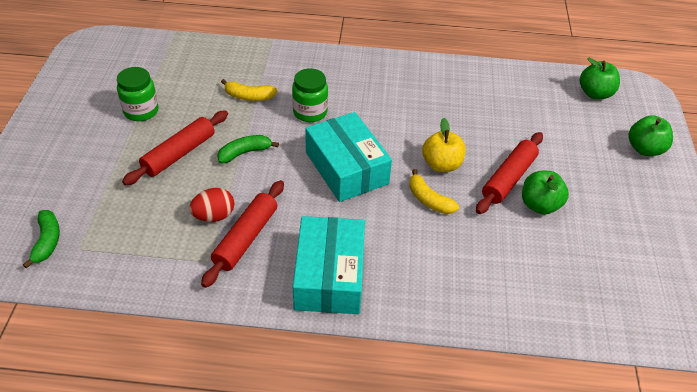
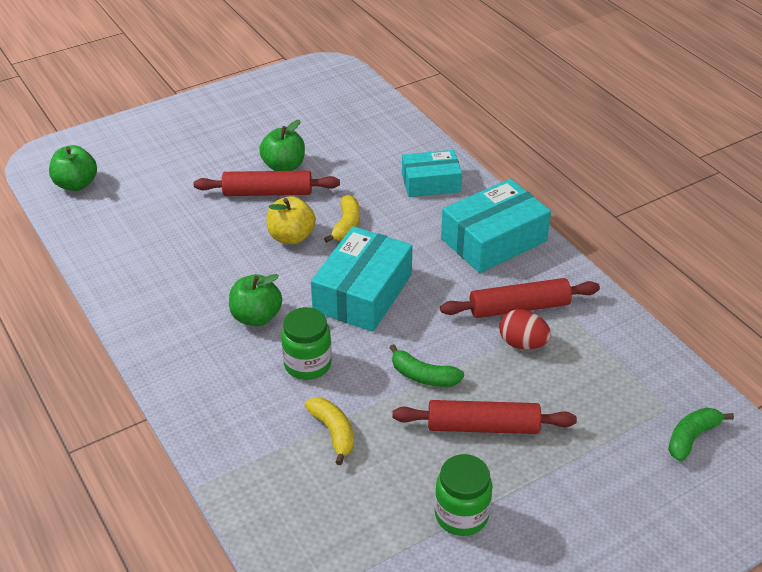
camera: 125 degrees left, 5 degrees down
green apple [628,115,673,156] -> green apple moved to [229,274,282,326]
none -> turquoise box [402,150,462,197]

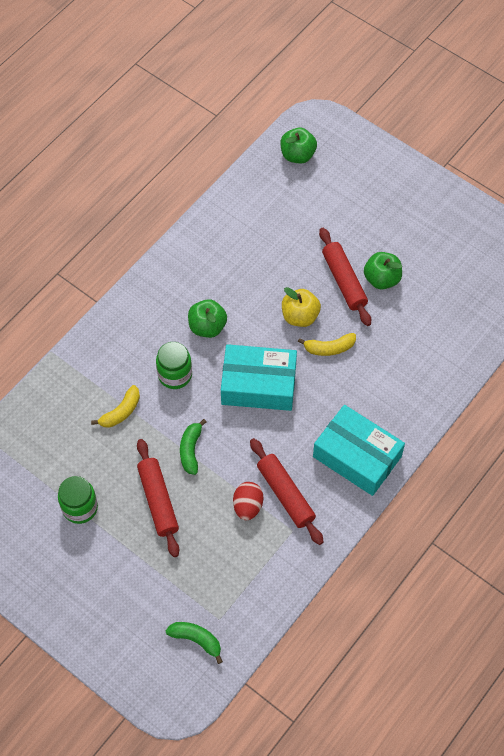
camera: 70 degrees right, 20 degrees up
turquoise box [402,150,462,197] -> none

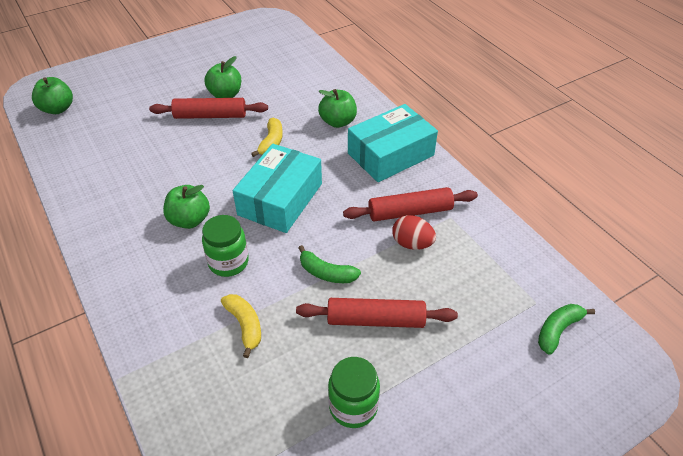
camera: 70 degrees left, 15 degrees down
yellow apple [282,287,321,327] -> none
none -> green apple [318,89,357,128]

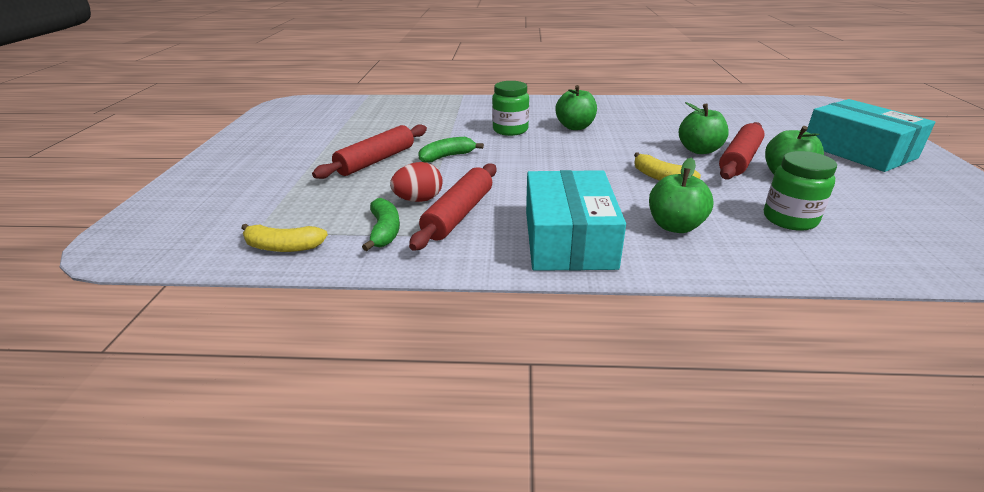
camera: 125 degrees right, 15 degrees down
green apple [32,77,73,114] -> green apple moved to [679,102,729,154]
yellow banana [221,294,261,358] -> yellow banana moved to [241,224,328,252]
turquoise box [233,144,322,233] -> turquoise box moved to [806,99,935,172]
green jar [328,357,380,428] -> green jar moved to [764,151,837,231]
green banana [538,304,595,355] -> green banana moved to [362,198,400,251]

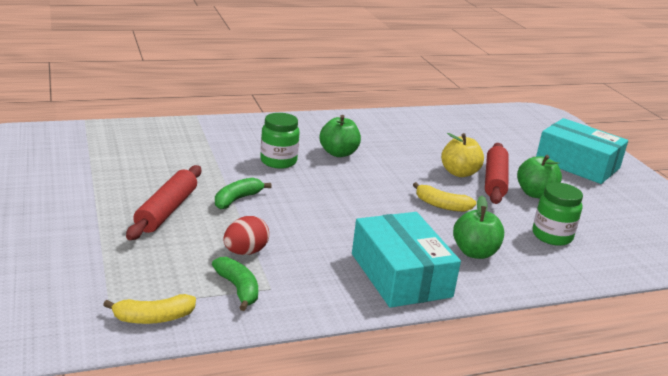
camera: 25 degrees left, 5 degrees down
red rolling pin [409,163,496,251] -> none
green apple [679,102,729,154] -> yellow apple [441,133,484,177]

